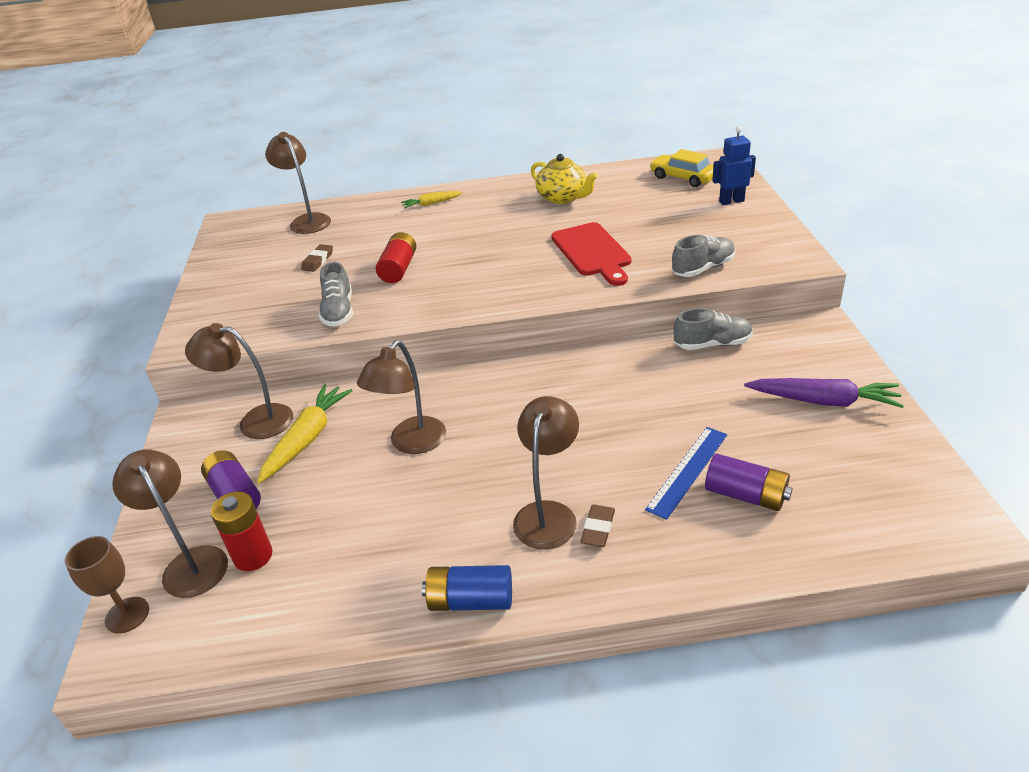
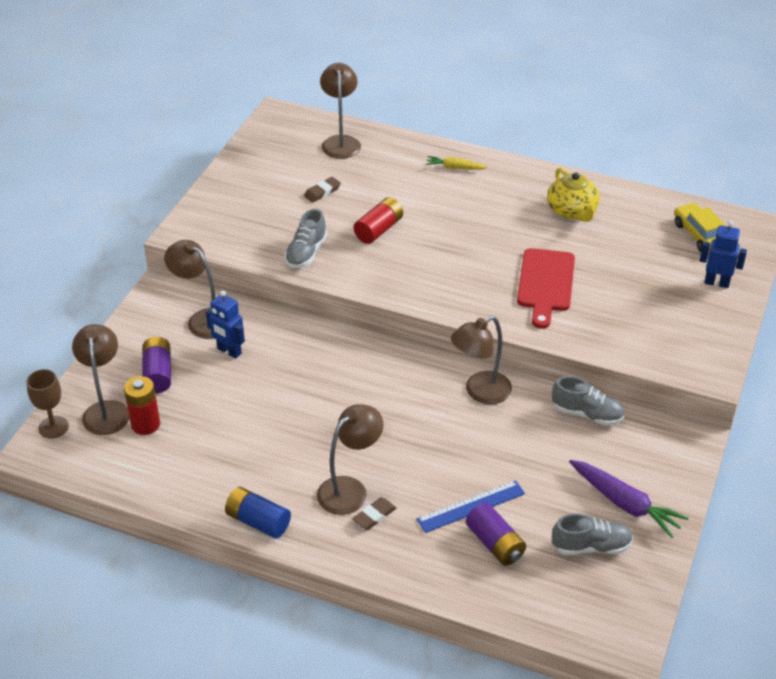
camera: 25 degrees right, 5 degrees up
yellow carrot [257,384,353,484] -> blue robot [206,290,245,359]
brown lamp [357,340,446,454] -> brown lamp moved to [451,315,512,404]
grey shoe [672,235,735,277] -> grey shoe moved to [552,514,633,555]

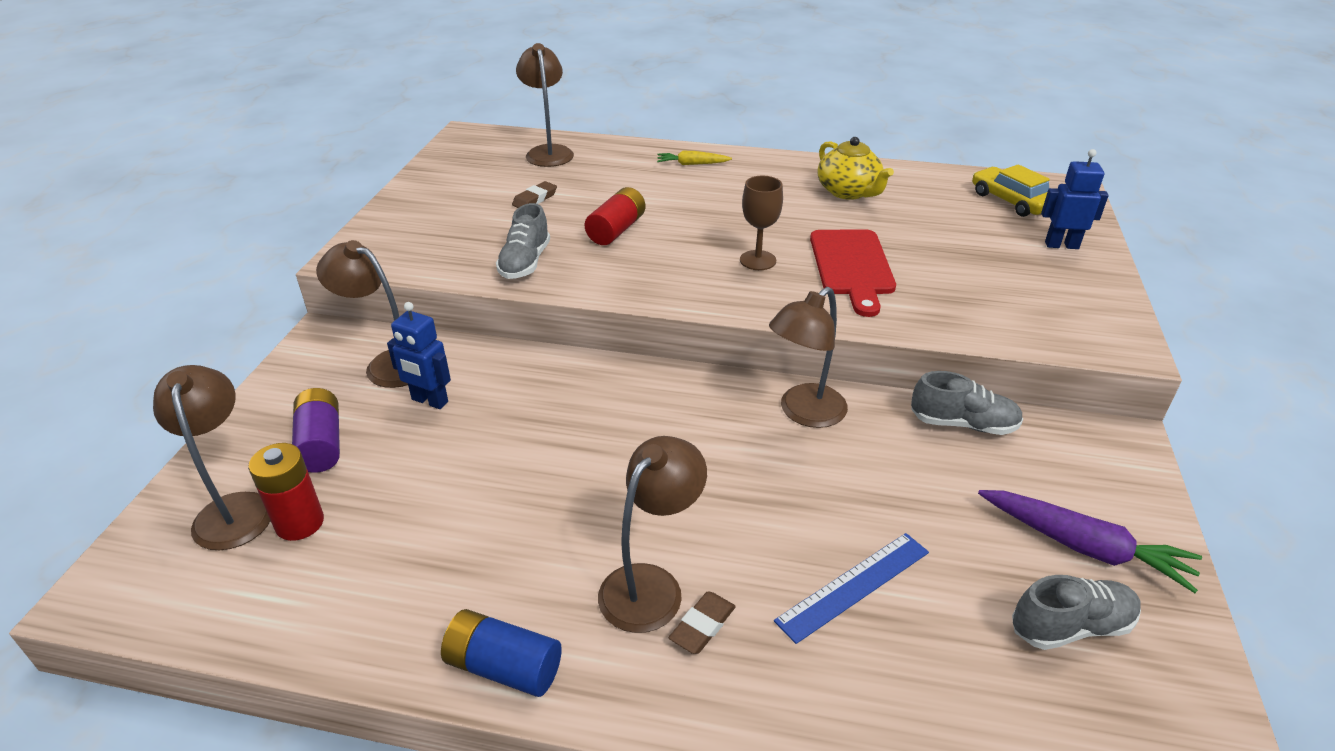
camera: 10 degrees left, 5 degrees down
brown goblet [27,369,69,439] -> brown goblet moved to [740,176,783,270]
purple battery [466,503,526,566] -> none

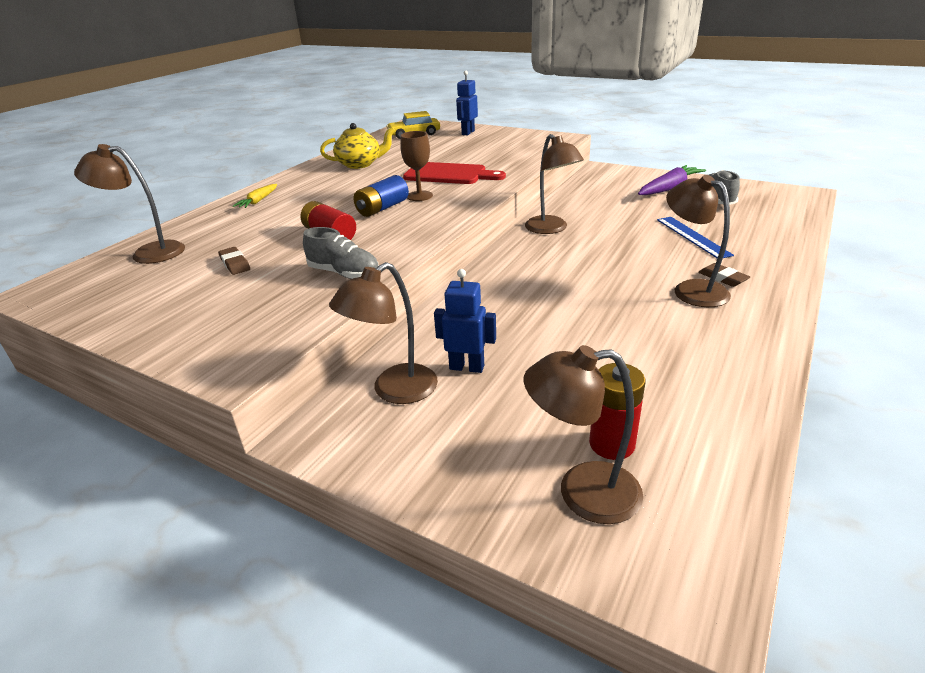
camera: 70 degrees left, 5 degrees down
purple battery [292,388,340,473] -> none
blue robot [387,302,451,409] -> blue robot turned 120 degrees counterclockwise [434,269,496,373]
blue battery [441,609,562,697] -> blue battery moved to [353,175,409,217]
grey shoe [911,371,1023,435] -> none

